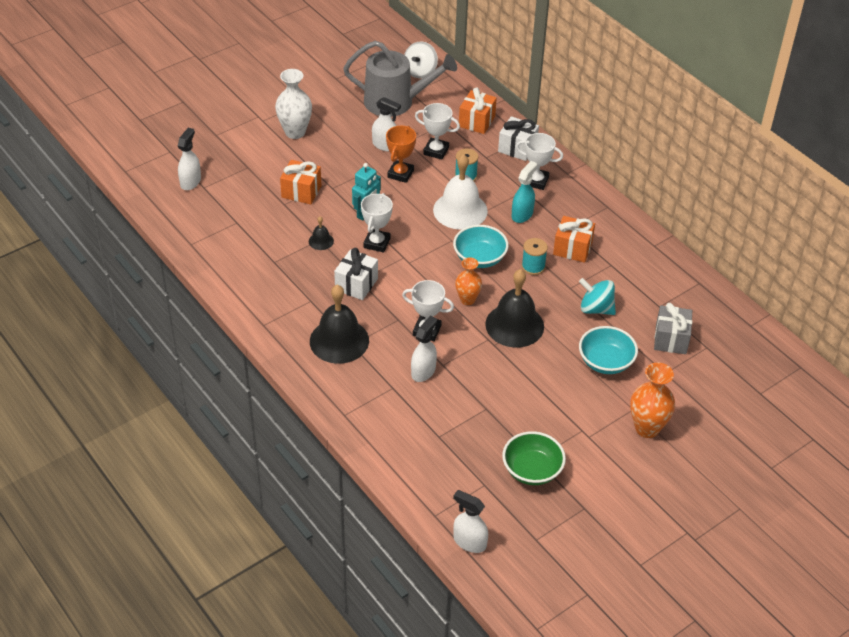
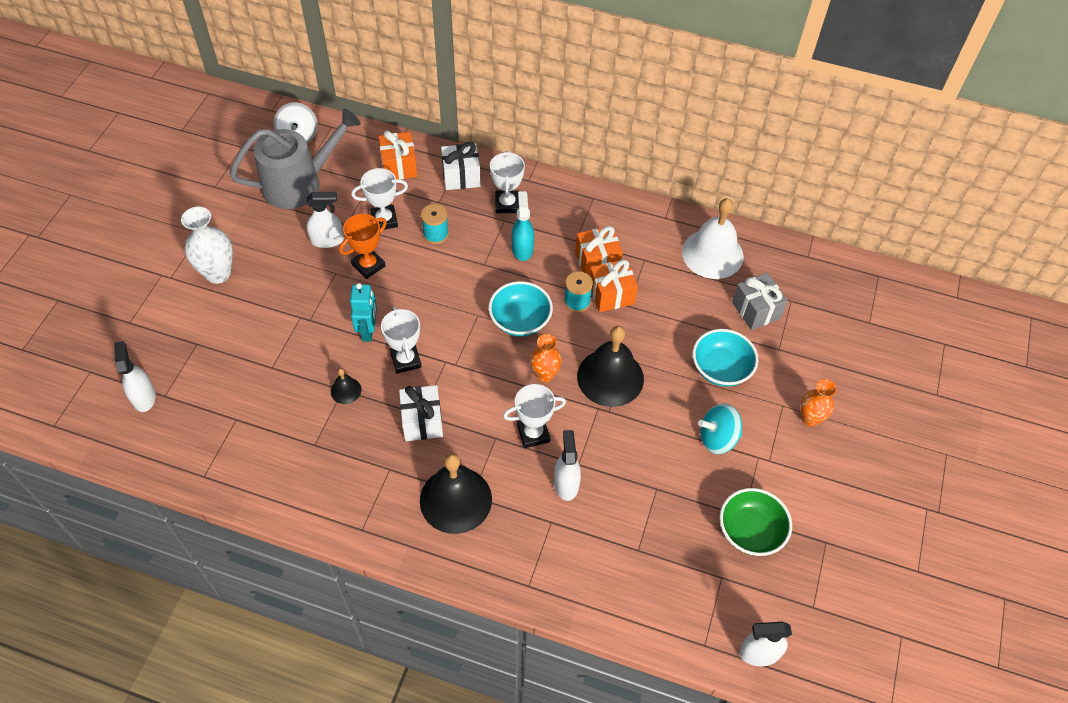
camera: 35 degrees left, 10 degrees up
orange gift [280,160,321,204] -> orange gift moved to [590,259,638,312]
orange trophy [386,126,416,183] -> orange trophy turned 60 degrees clockwise [339,214,387,279]
white bell [433,154,488,230] -> white bell moved to [682,198,744,279]
white trophy [516,133,563,190] -> white trophy turned 75 degrees counterclockwise [490,151,525,213]
turquoise spinning top [579,278,616,315] -> turquoise spinning top moved to [698,403,742,454]
orange vase [630,363,675,438] -> orange vase [801,379,837,427], size x0.66

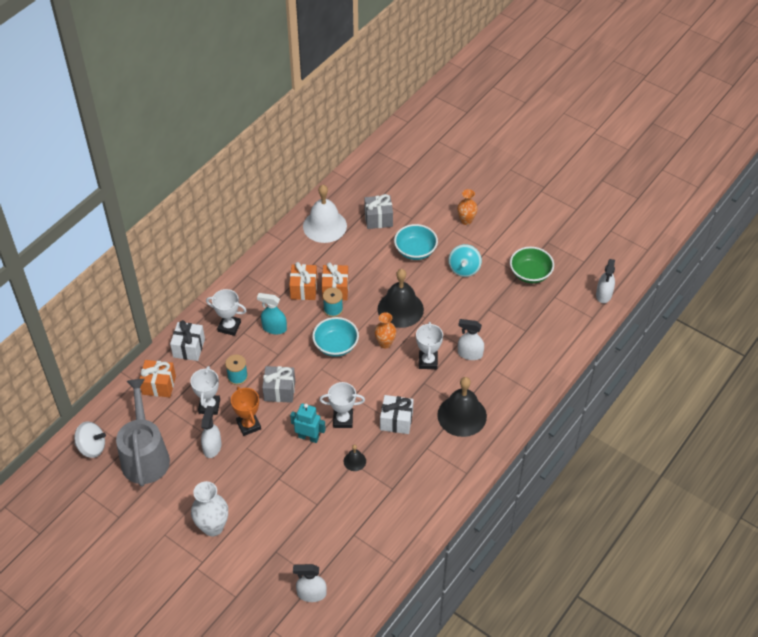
camera: 70 degrees left, 5 degrees down
none -> grey gift [262,366,295,403]

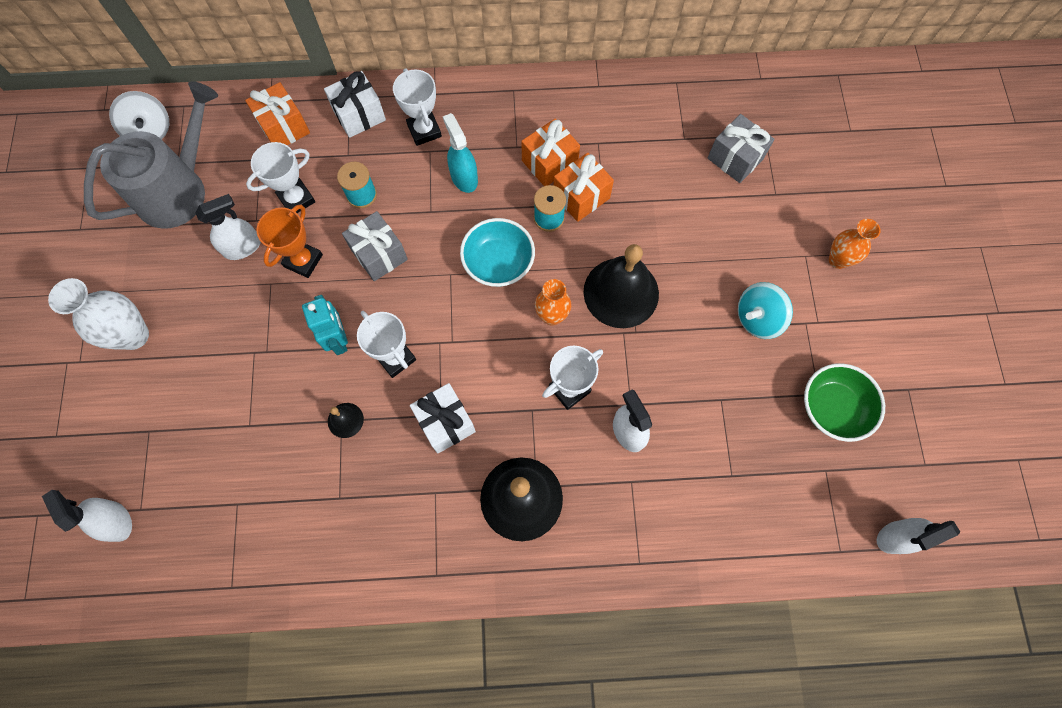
camera: 50 degrees right, 20 degrees up
white bell [303,185,347,243] -> none
turquoise bowl [394,224,438,260] -> none

